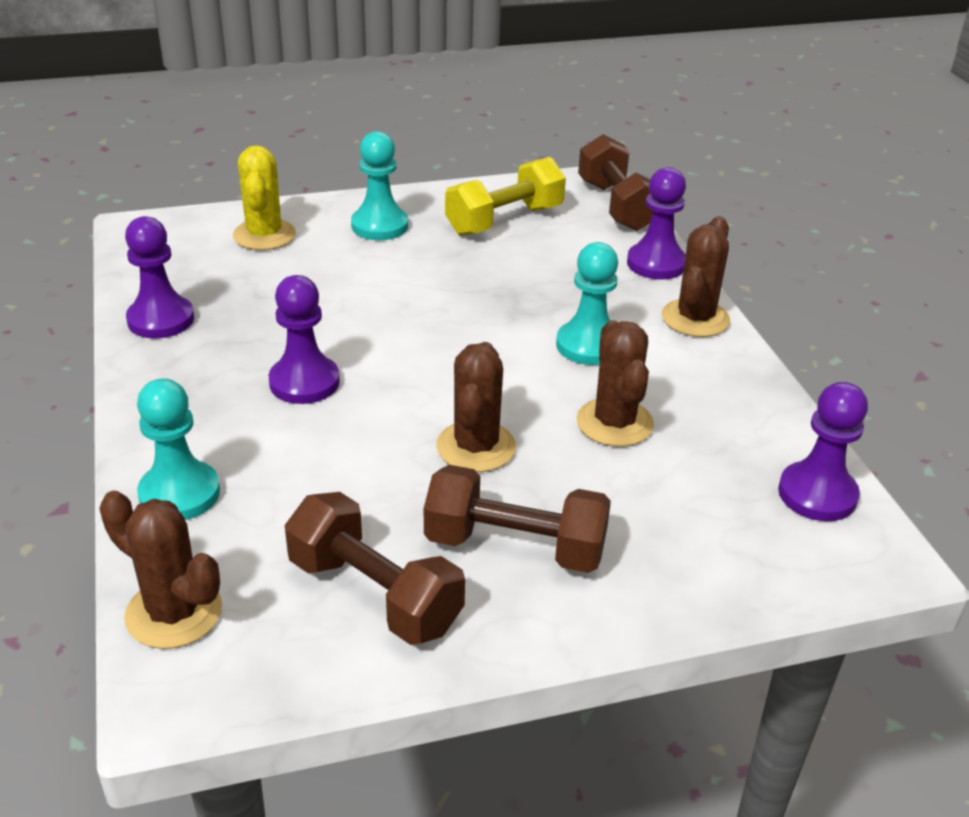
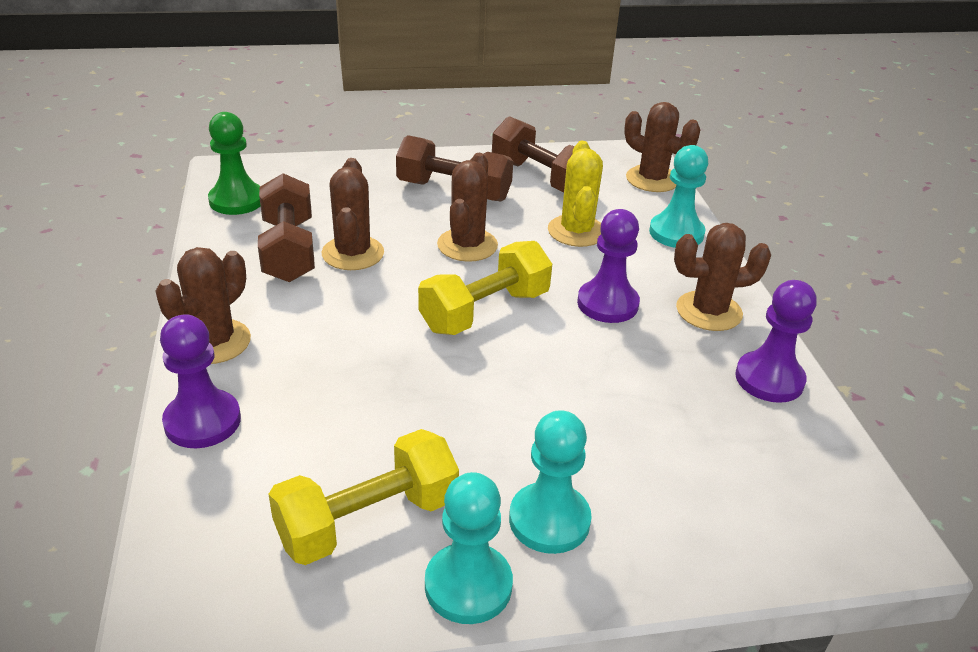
camera: 175 degrees left, 0 degrees up
yellow cactus [233,145,296,250] -> yellow cactus moved to [548,141,603,247]
turquoise pawn [556,242,618,365] -> turquoise pawn moved to [425,472,513,624]
brown dumbbell [578,134,653,231] -> brown dumbbell moved to [258,173,315,282]
purple pawn [778,382,868,521] -> green pawn [208,112,261,215]
none -> yellow dumbbell [418,241,552,335]
none -> brown cactus [674,223,771,331]

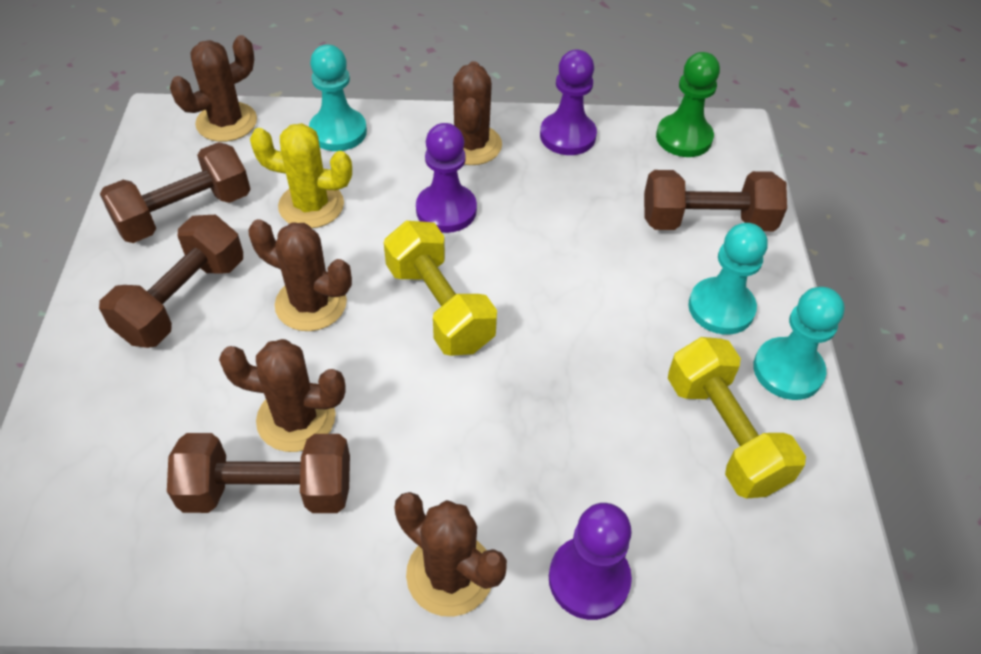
camera: 80 degrees left, 15 degrees up
green pawn [208,112,261,215] -> green pawn moved to [656,52,720,157]
none -> brown dumbbell [644,170,787,231]

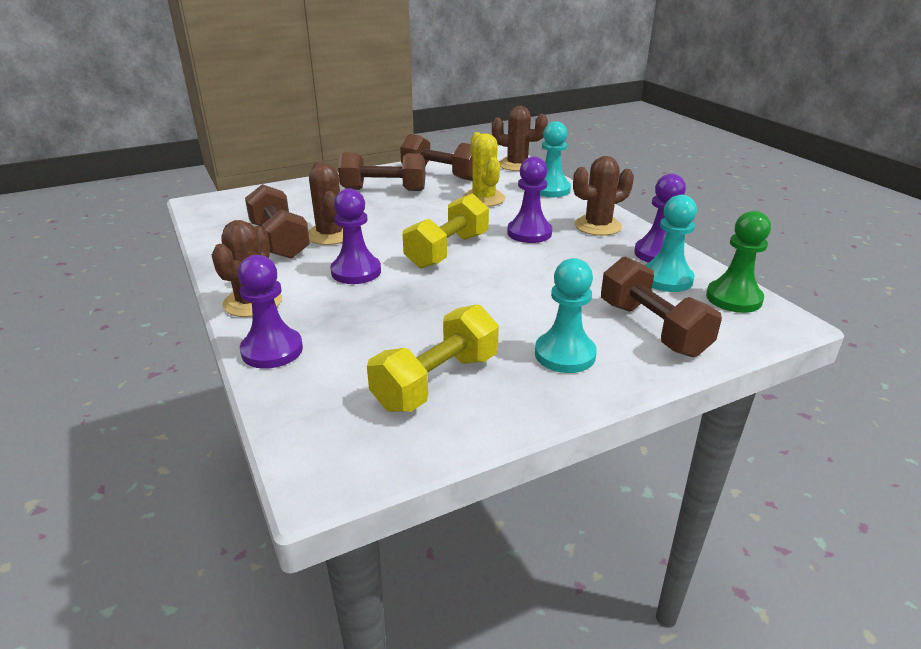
camera: 65 degrees right, 20 degrees down
brown cactus [248,219,352,331] -> none
turquoise pawn [753,287,844,400] -> turquoise pawn moved to [645,195,697,292]
none -> purple pawn [330,188,381,284]

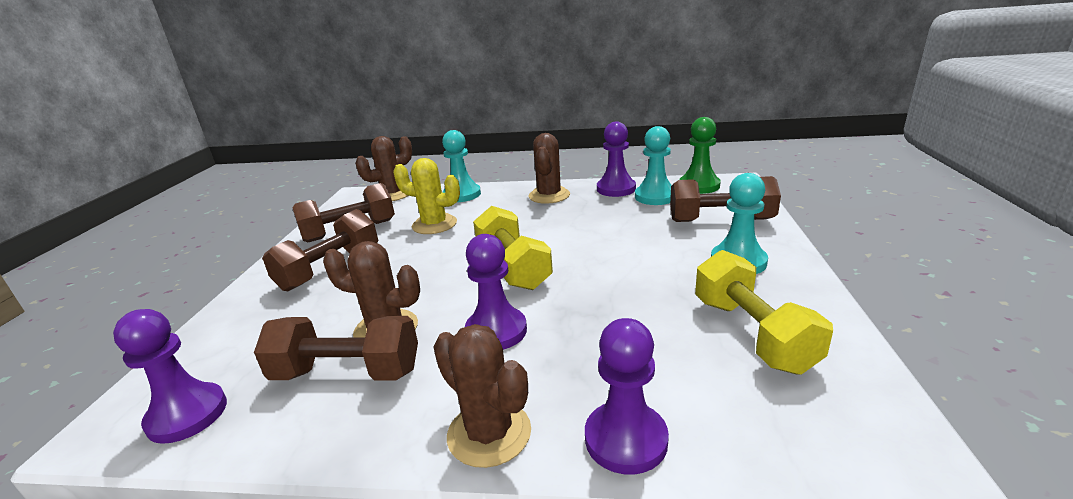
camera: 55 degrees left, 5 degrees down
purple pawn [507,157,552,243] -> purple pawn moved to [113,309,227,444]

